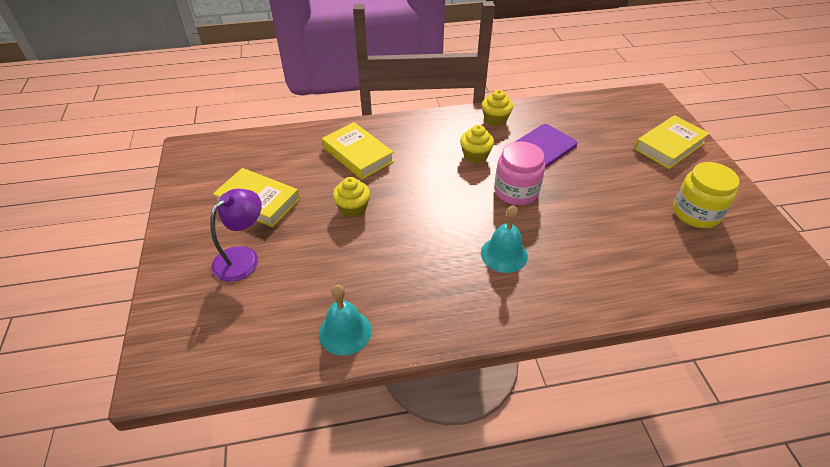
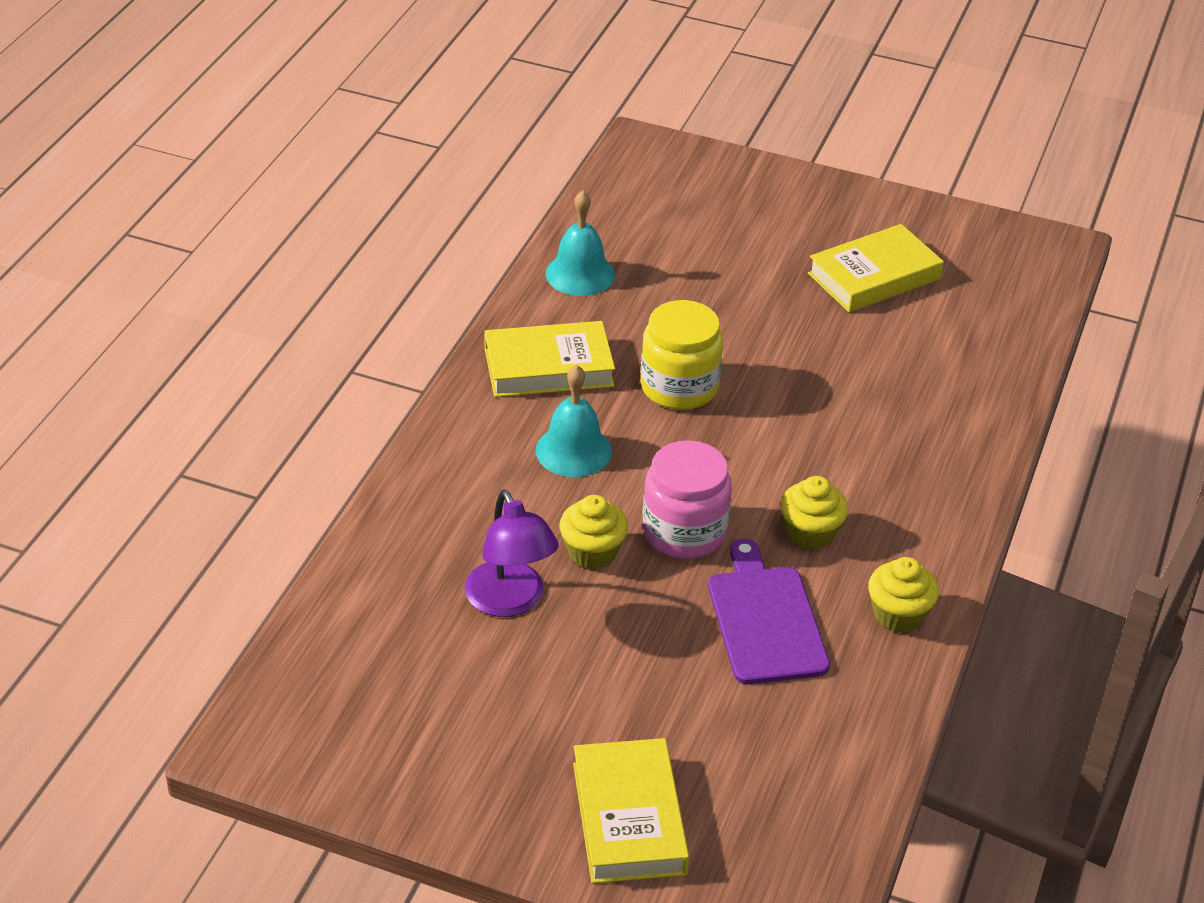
camera: 120 degrees right, 5 degrees down
purple lamp [210,189,262,282] -> purple lamp moved to [465,489,559,617]
yellow book [322,122,394,179] -> yellow book moved to [484,321,615,397]
yellow cupcake [333,177,370,218] -> yellow cupcake moved to [559,495,628,569]
yellow jar [673,162,740,228] -> yellow jar moved to [641,300,723,410]

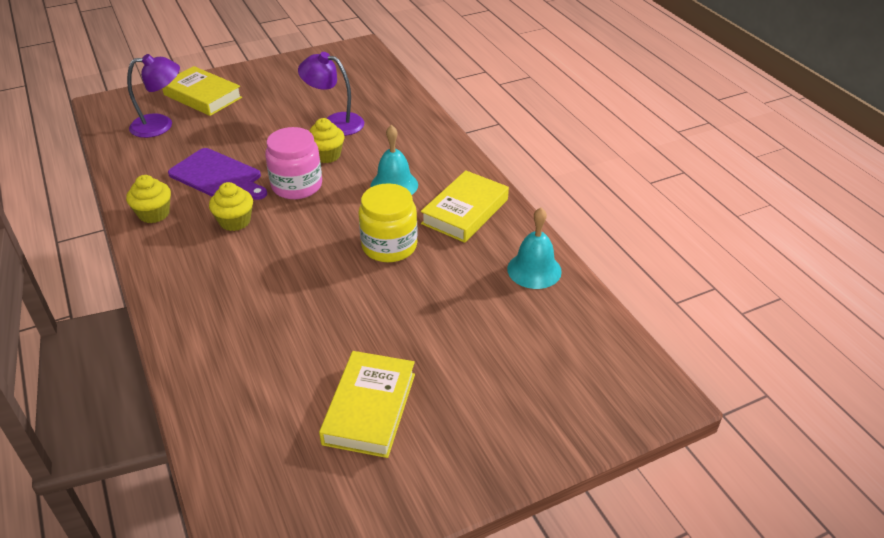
camera: 135 degrees right, 0 degrees up
none -> purple lamp [127,54,180,138]

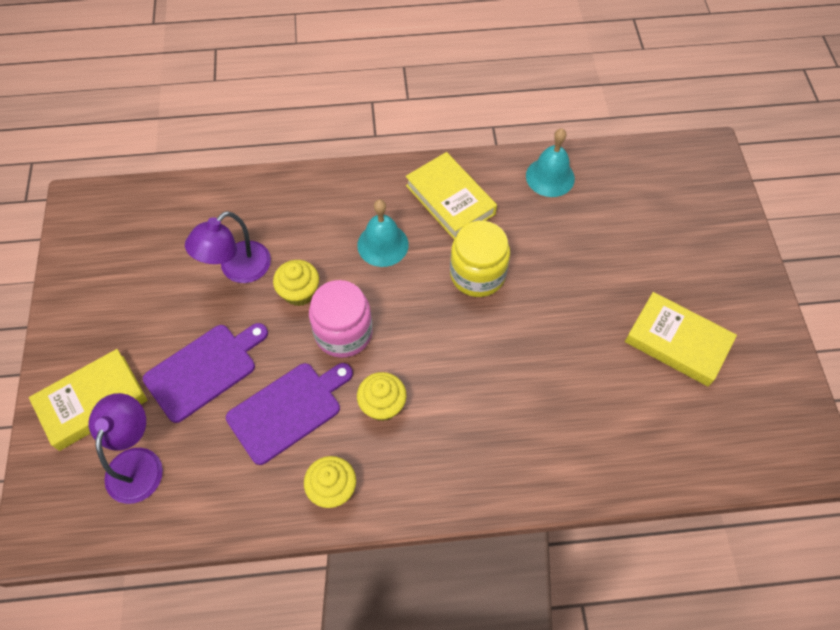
camera: 70 degrees left, 20 degrees up
none -> purple cutting board [143,323,268,423]

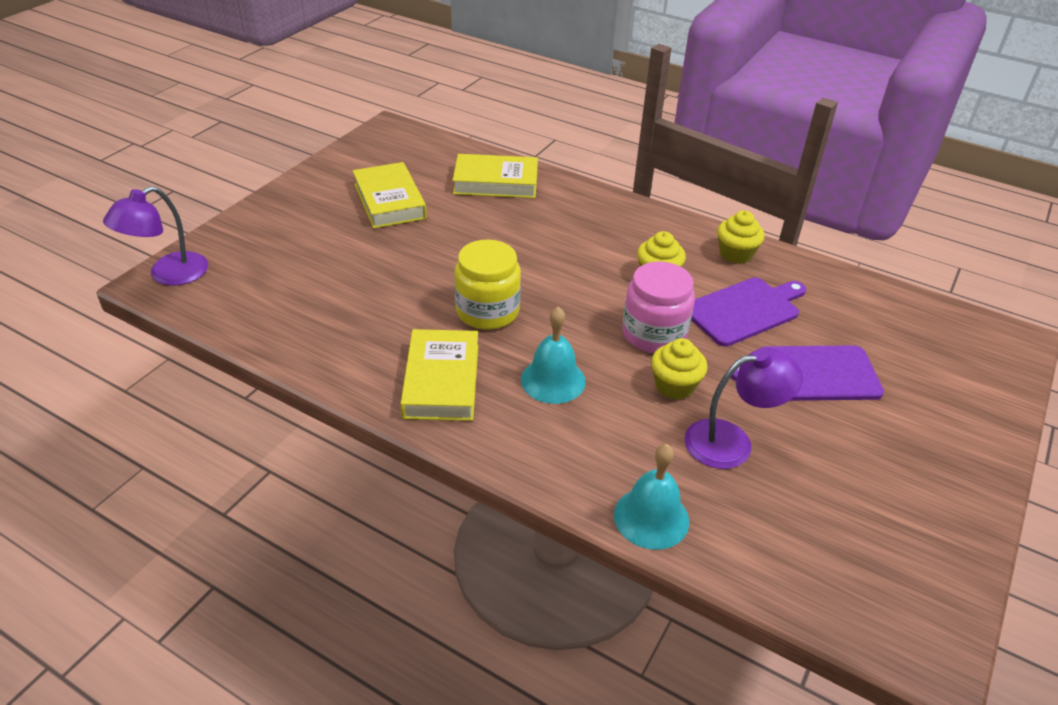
camera: 145 degrees left, 20 degrees down
yellow book [29,349,147,451] -> yellow book moved to [452,154,538,198]
purple lamp [89,393,163,504] -> purple lamp moved to [103,186,208,286]
purple cutting board [226,363,353,465] -> purple cutting board turned 150 degrees clockwise [691,277,806,347]
turquoise bell [526,128,575,197] -> turquoise bell moved to [614,444,689,550]

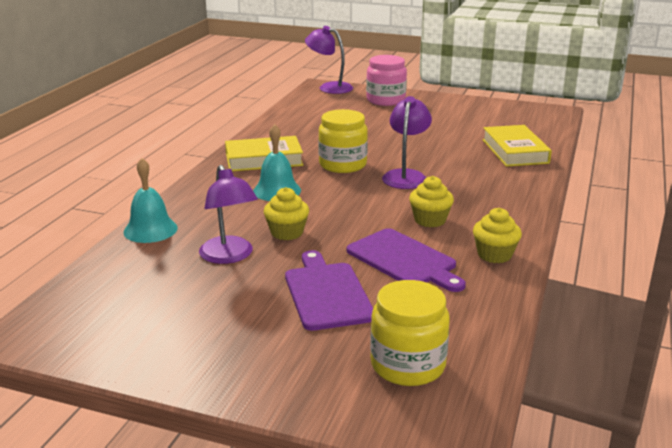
camera: 80 degrees right, 15 degrees down
yellow book [353,162,427,228] -> none
pink jar [622,261,695,353] -> pink jar moved to [366,55,407,106]
none -> yellow jar [370,280,450,386]
none -> purple lamp [382,96,432,189]

